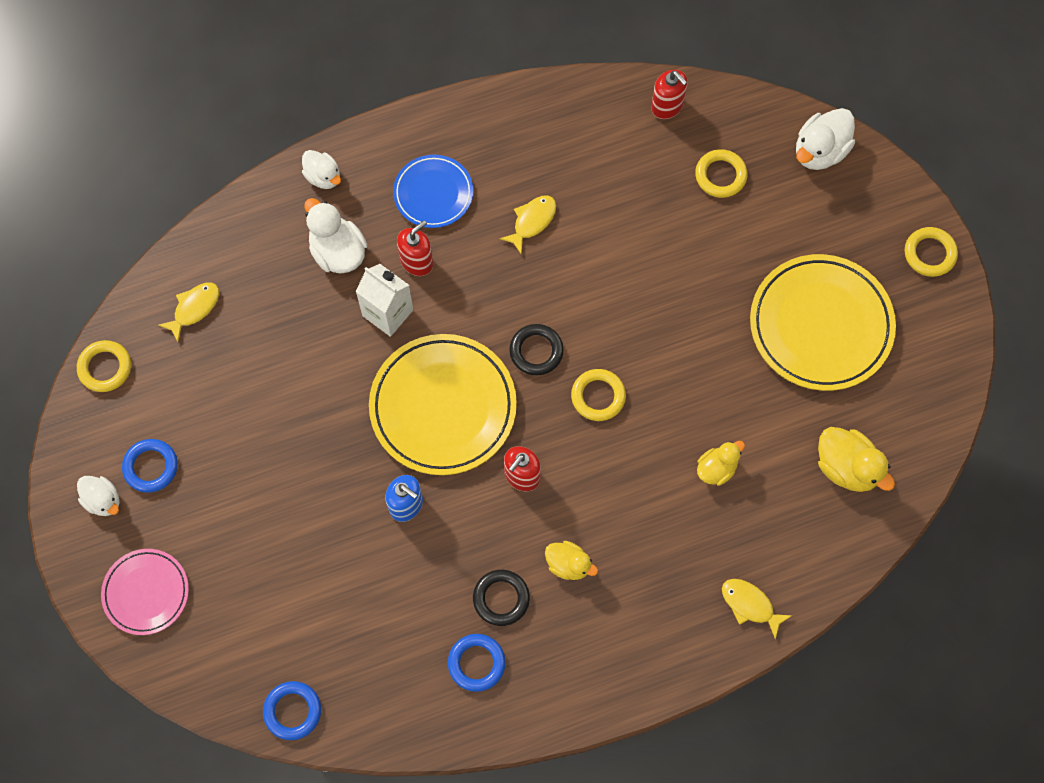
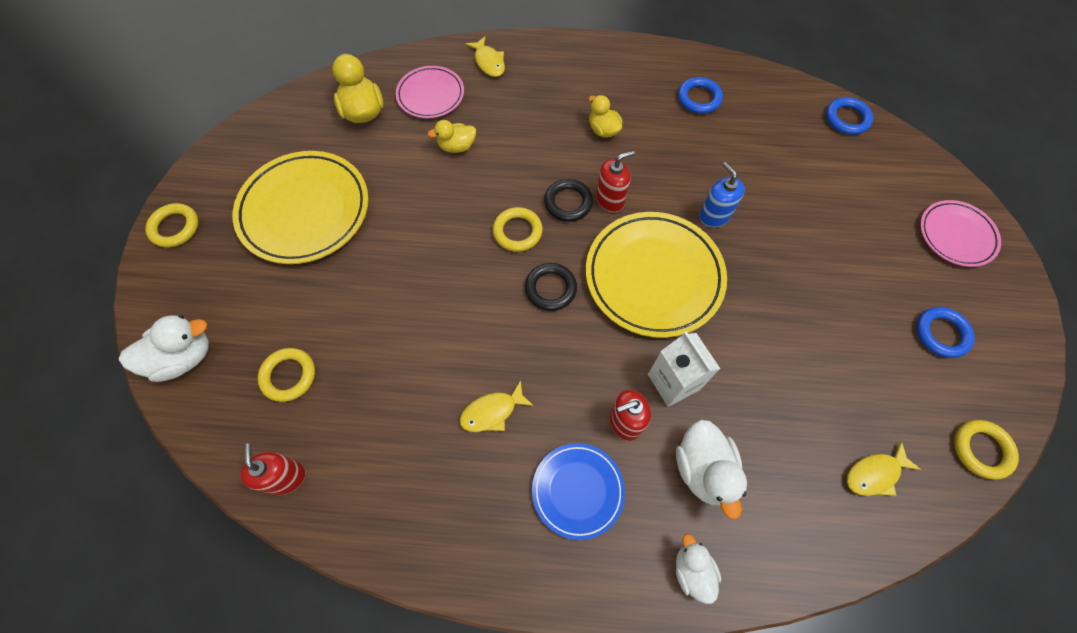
camera: 155 degrees left, 5 degrees down
white duck [77,476,120,516] -> none
black ring [473,570,530,626] -> black ring moved to [544,179,593,222]
none -> pink plate [396,66,464,119]

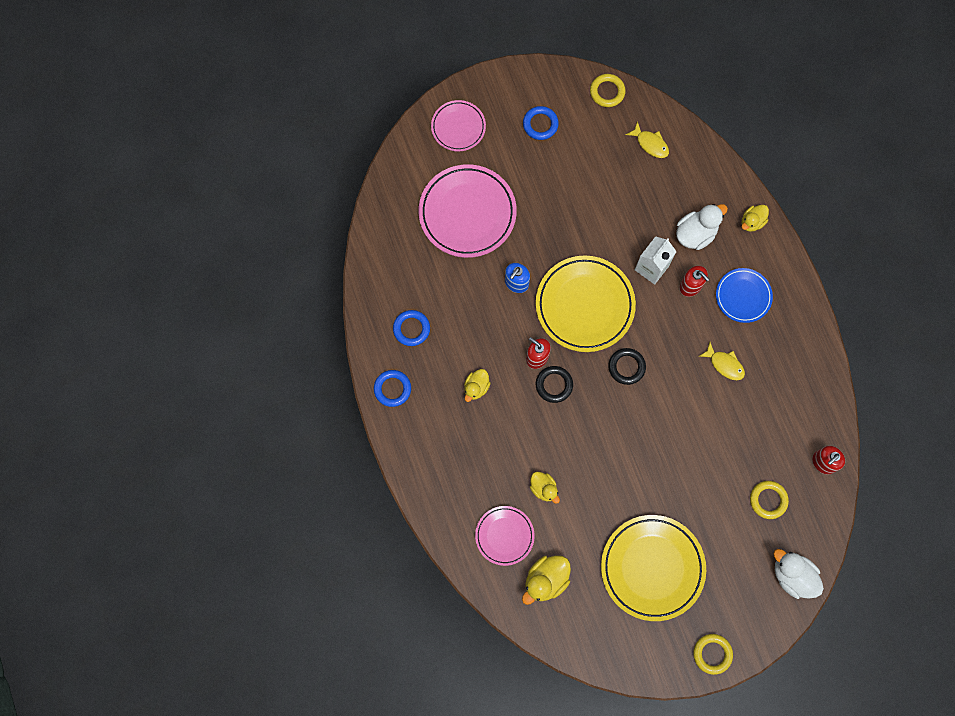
camera: 115 degrees left, 10 degrees up
yellow fish [465,36,505,77] -> none
yellow ring [493,207,543,252] -> none
white duck [676,534,721,604] -> yellow duck [741,205,769,232]
blue ring [826,97,873,135] -> blue ring moved to [374,370,411,407]
none -> pink plate [419,164,517,258]

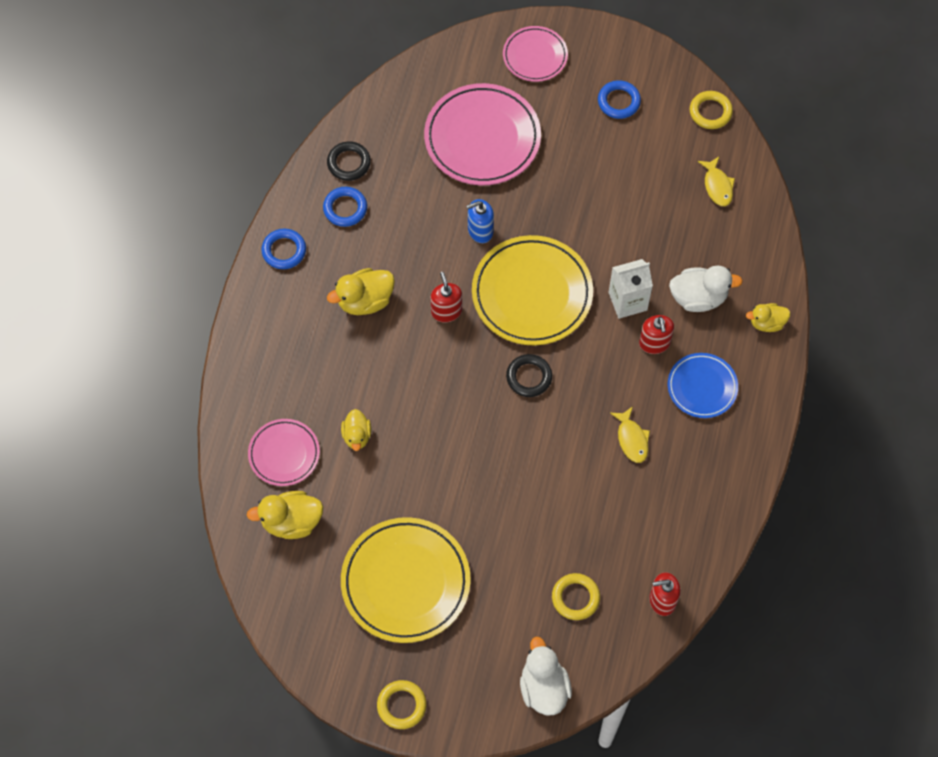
camera: 35 degrees right, 10 degrees down
yellow duck [464,369,491,402] -> yellow duck [327,268,395,315], size x1.56
black ring [536,366,573,403] -> black ring moved to [327,141,371,181]

